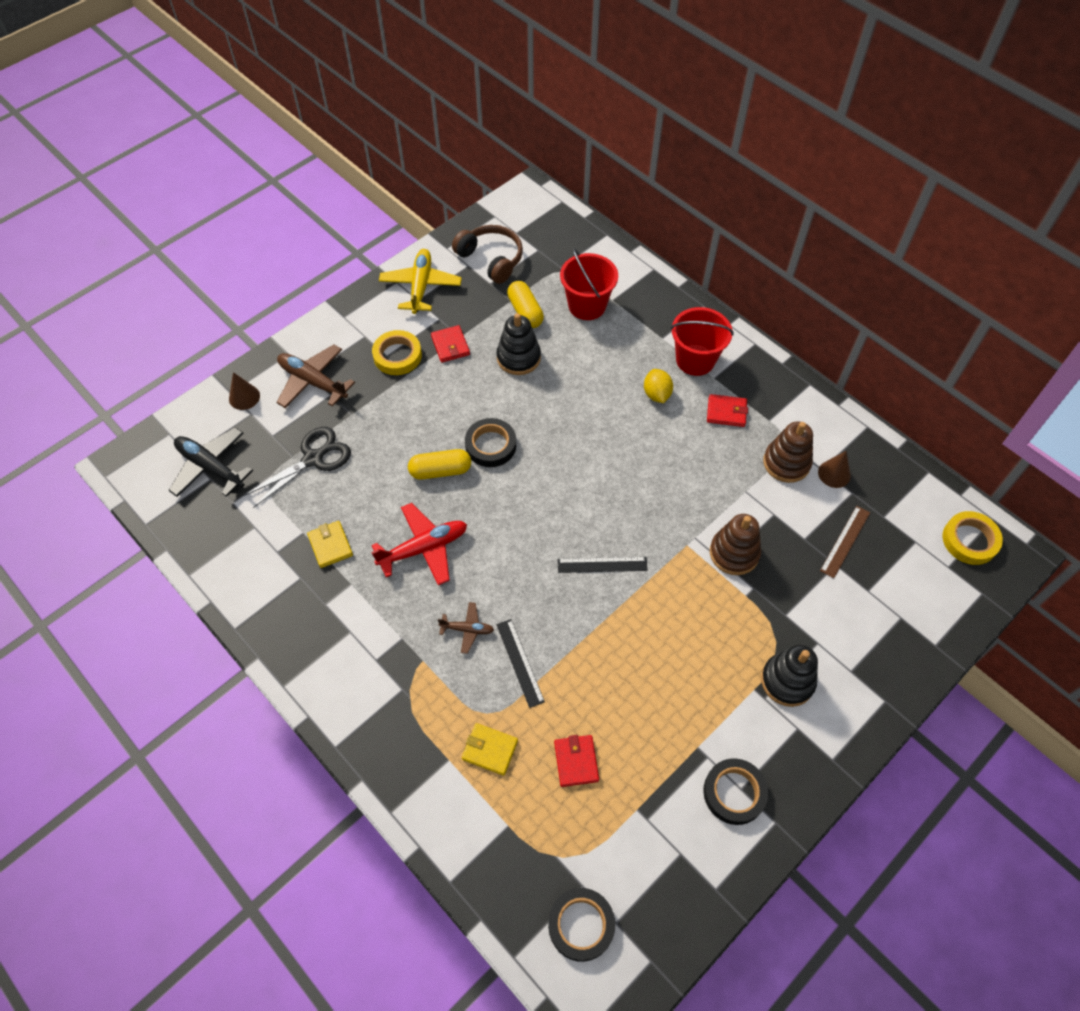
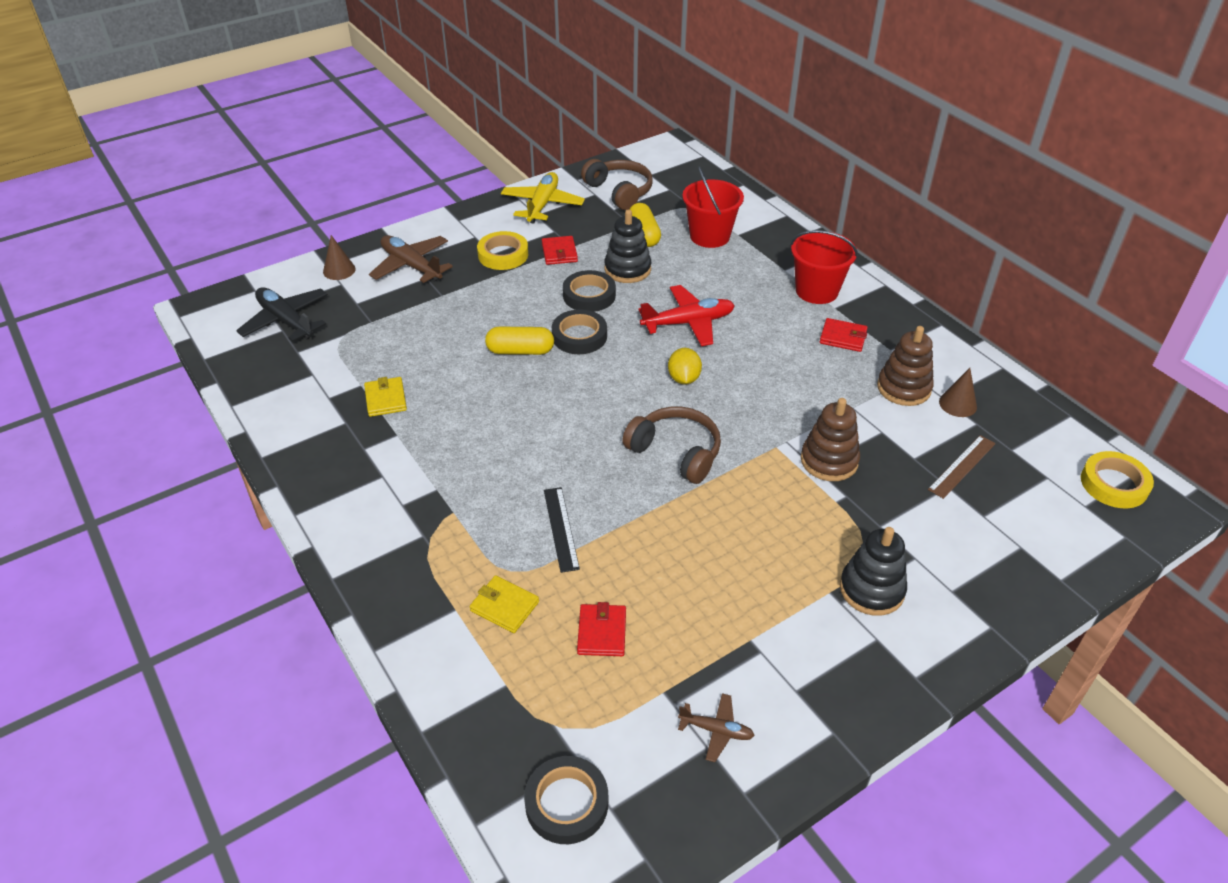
camera: 10 degrees right, 15 degrees down
black scissors [243,427,351,508] -> none
red plane [371,503,467,585] -> red plane moved to [638,285,735,346]
brown plane [438,602,494,654] -> brown plane moved to [678,693,755,762]
black ruler [558,557,648,573] -> brown headphones [622,407,721,484]
yellow lemon [644,369,673,403] -> yellow lemon moved to [668,348,702,385]
black tape [703,758,768,825] -> black tape moved to [563,270,616,312]

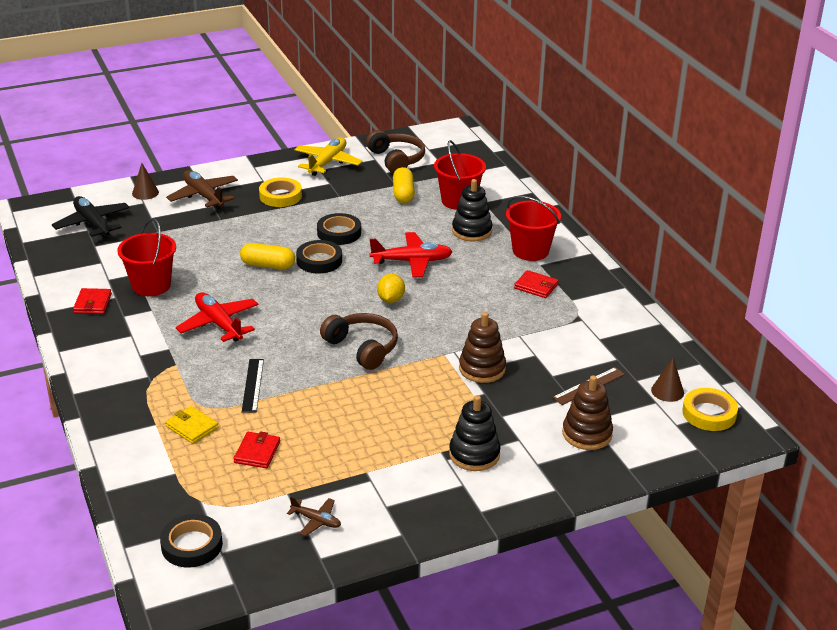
camera: 10 degrees right, 10 degrees down
yellow wallet [364,377,407,417] -> red bucket [117,218,176,296]
red wallet [542,236,578,265] -> red wallet moved to [73,288,112,314]
black stacking toy [604,210,651,283] -> black stacking toy moved to [452,179,492,241]
brown stacking toy [877,326,934,406] -> brown stacking toy moved to [562,375,613,450]
brown cone [939,368,977,417] -> brown cone moved to [651,358,684,402]
none -> red plane [176,292,258,342]

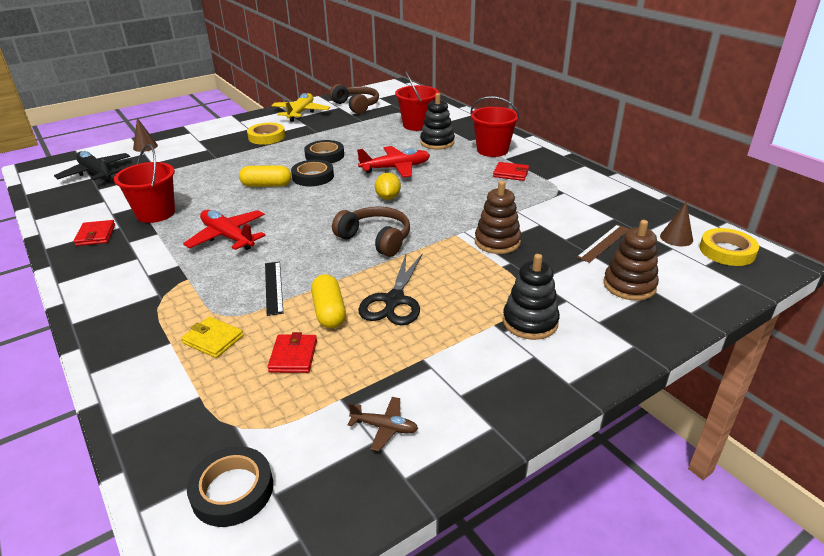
camera: 10 degrees left, 0 degrees up
brown plane [166,170,238,209] -> none
yellow capsule [393,167,415,203] -> yellow capsule moved to [311,274,346,328]
none -> black scissors [358,254,422,325]

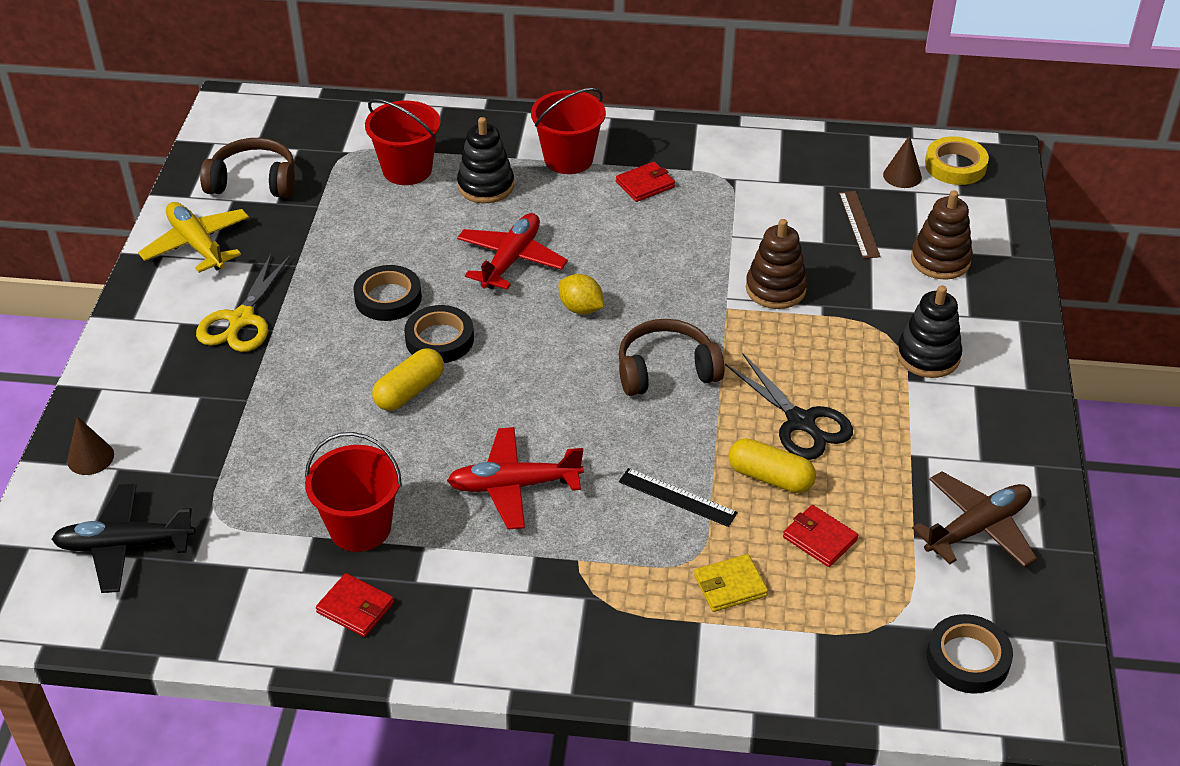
camera: 50 degrees left, 10 degrees up
yellow tape [247,123,285,145] -> yellow scissors [196,254,291,352]
brown plane [348,397,418,451] -> brown plane [912,471,1037,567], size x1.85

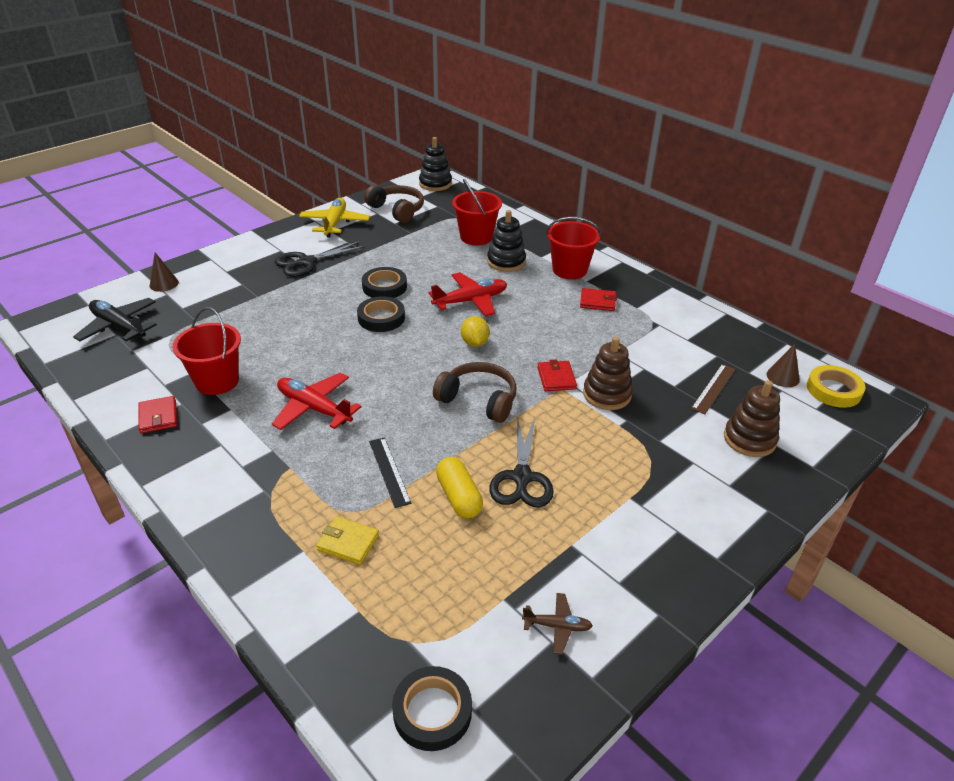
camera: 40 degrees right, 5 degrees down
yellow scissors [196,254,291,352] -> black scissors [275,241,366,277]
yellow capsule [372,348,444,411] -> none
red wallet [783,505,858,567] -> red wallet moved to [537,359,577,391]
black stacking toy [897,285,962,378] -> black stacking toy moved to [419,137,452,191]
brown plane [912,471,1037,567] -> brown plane [522,593,593,654], size x0.54

